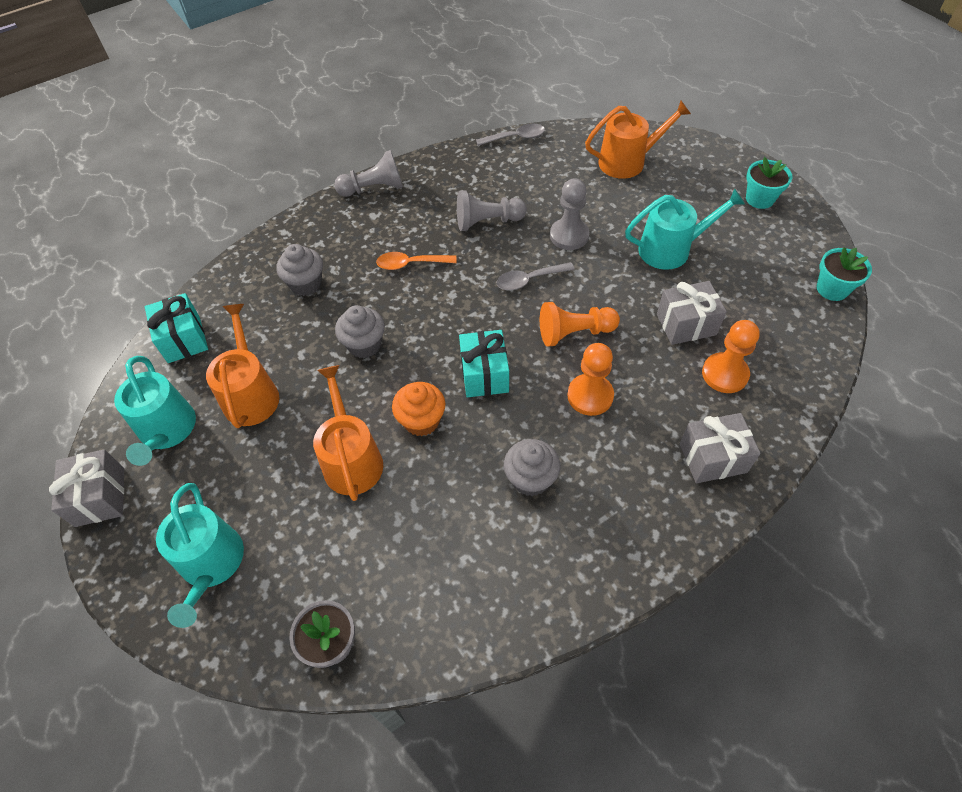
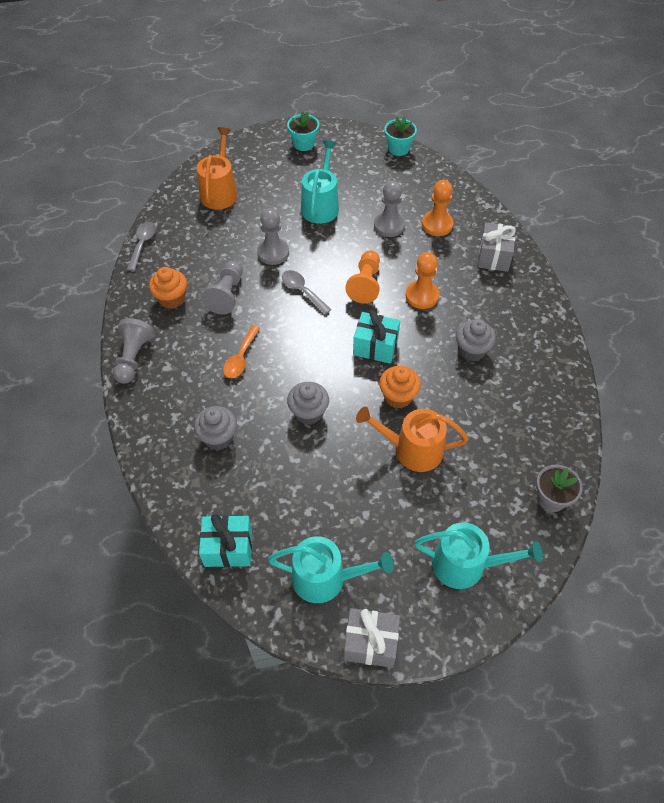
camera: 70 degrees left, 0 degrees up
orange watering can [206,304,279,428] -> none
grey spoon [496,262,575,291] -> grey spoon turned 135 degrees clockwise [282,270,332,314]
grey gift [657,281,727,345] -> grey pawn [374,181,405,237]
none -> orange cupcake [149,267,187,309]

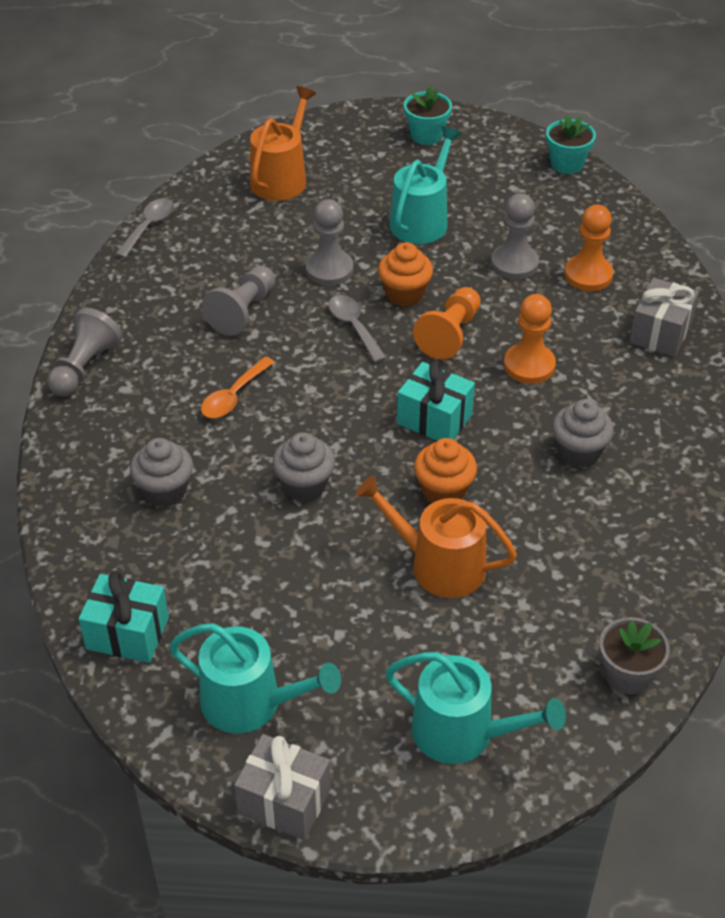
camera: 15 degrees right, 10 degrees down
orange cupcake [149,267,187,309] -> orange cupcake moved to [378,242,433,307]

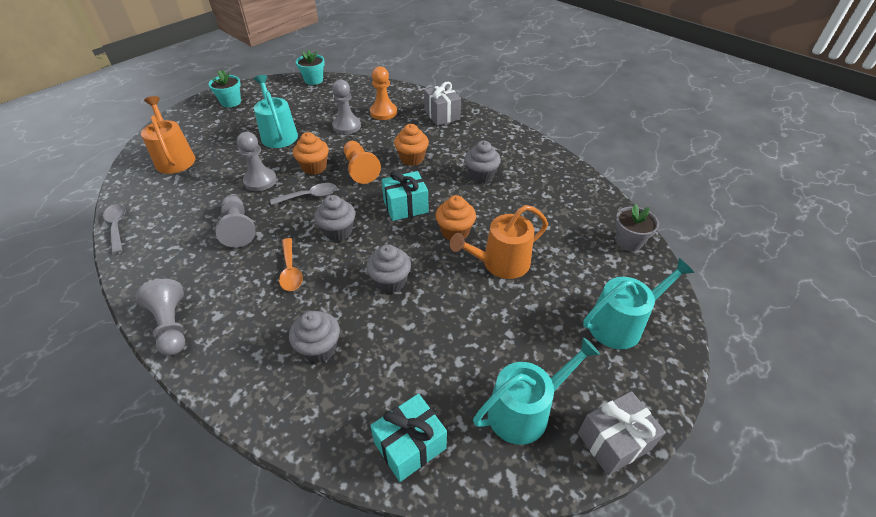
camera: 50 degrees left, 0 degrees up
grey spoon [328,295,386,363] -> grey spoon turned 150 degrees clockwise [270,183,337,205]
orange pawn [504,294,556,384] -> orange cupcake [394,124,429,166]
none -> grey cupcake [314,195,355,241]

